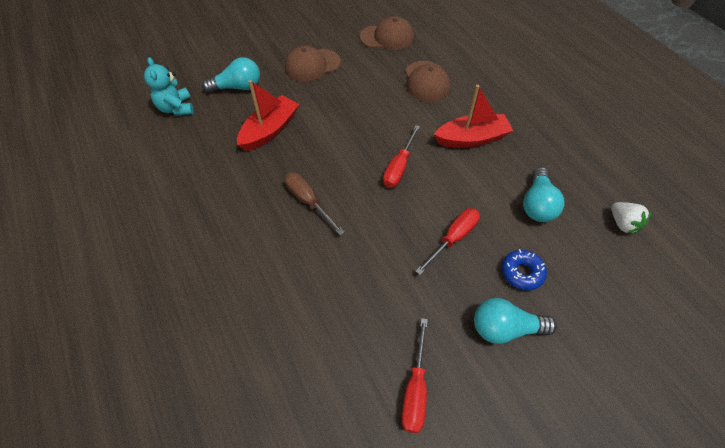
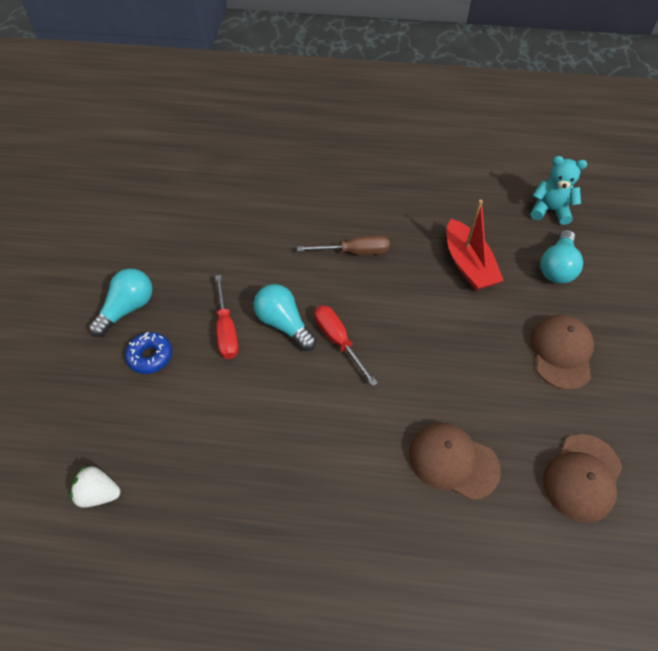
camera: 125 degrees right, 0 degrees up
red screwdriver [402,318,428,433] -> none
red boat [434,85,513,148] -> none
turquoise light bulb [523,167,564,222] -> turquoise light bulb moved to [253,284,317,351]

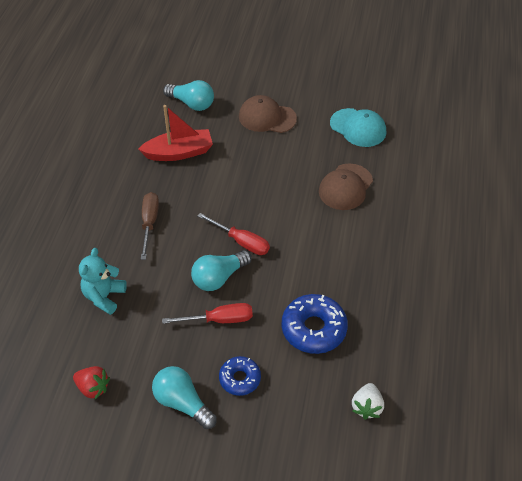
camera: 85 degrees left, 5 degrees down
red screwdriver [314,305,378,386] -> red screwdriver turned 120 degrees counterclockwise [197,213,270,255]
turquoise teddy bear [531,156,587,225] -> turquoise teddy bear moved to [79,248,127,315]
brown cap [543,434,622,523] -> turquoise cap [330,108,386,147]
none -> red strawberry [73,366,110,399]
none -> blue donut [282,294,348,354]

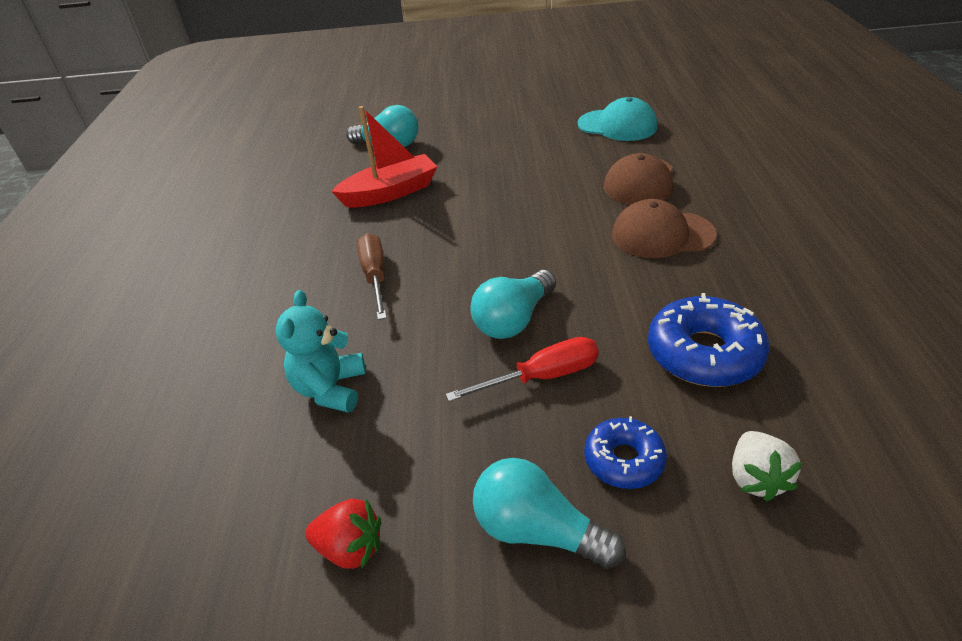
camera: 10 degrees left, 10 degrees down
red screwdriver [197,213,270,255] -> none
brown cap [239,95,297,133] -> brown cap moved to [612,199,717,258]
white strawberry [352,383,384,420] -> white strawberry moved to [732,431,803,502]

